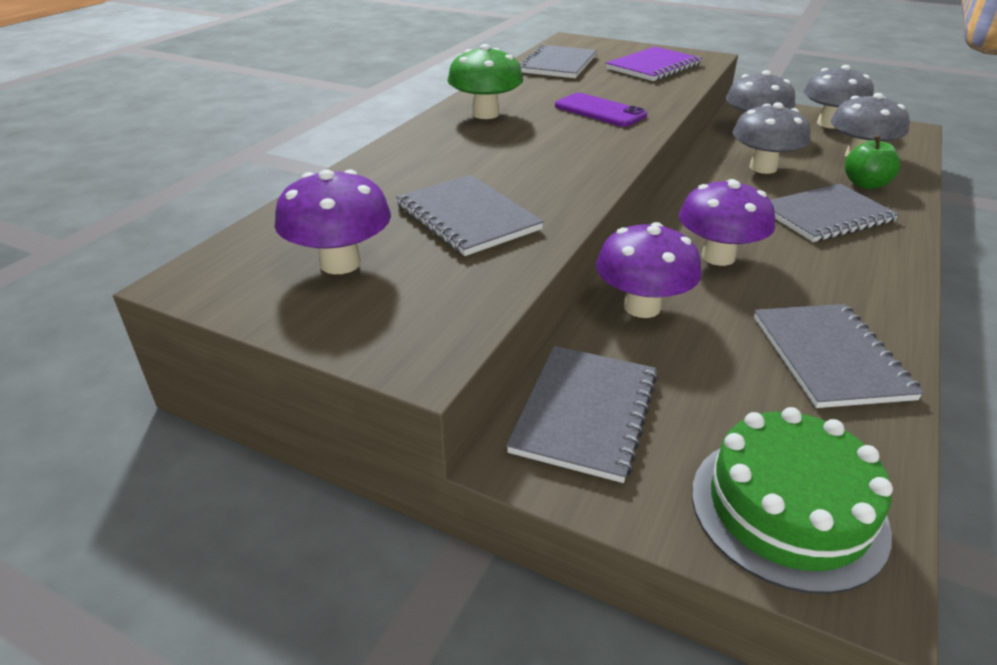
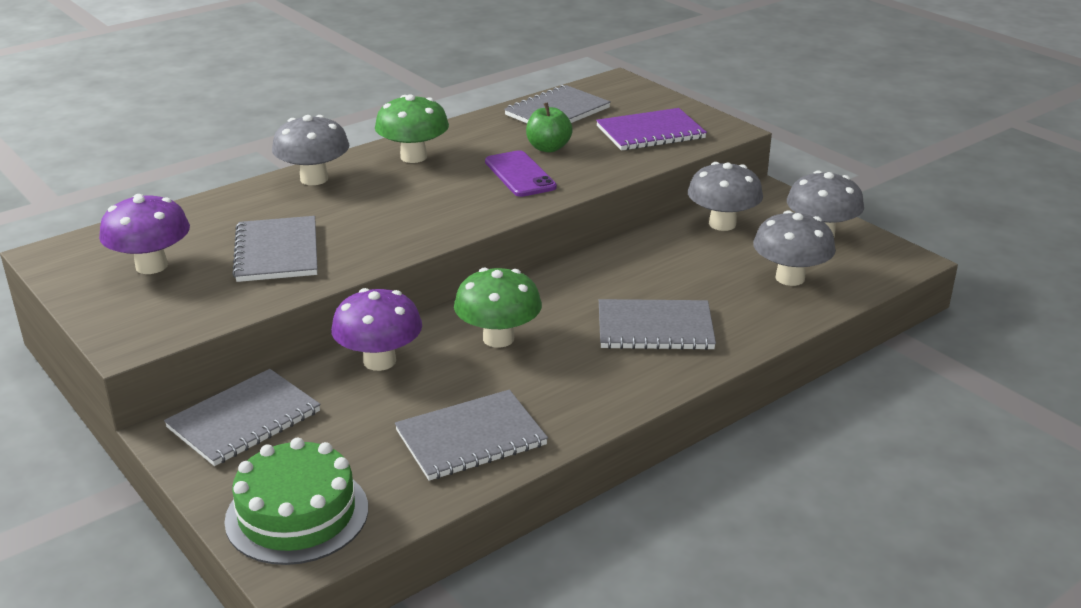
camera: 25 degrees right, 5 degrees down
purple mushroom [679,179,775,266] -> green mushroom [454,268,542,348]
grey mushroom [733,102,811,174] -> grey mushroom moved to [272,115,349,185]
grey notebook [754,304,924,408] -> grey notebook turned 45 degrees clockwise [395,390,548,481]
green apple [845,135,900,189] -> green apple moved to [526,102,573,152]

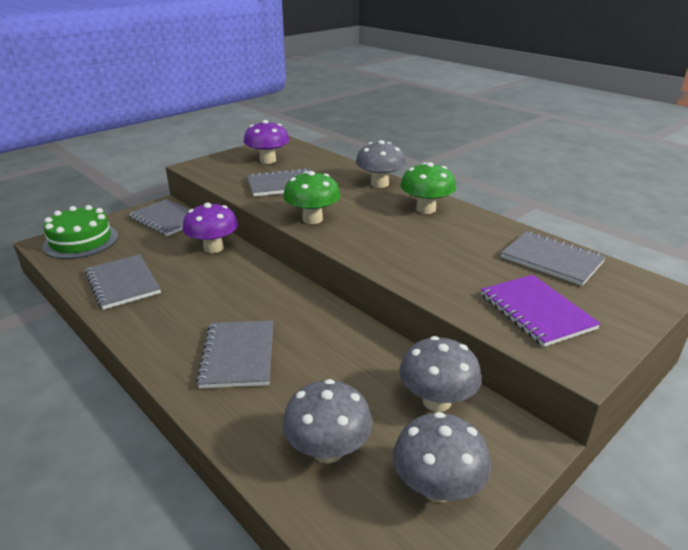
camera: 85 degrees right, 0 degrees up
green mushroom [454,268,542,348] -> green mushroom moved to [283,171,341,224]
purple phone [485,150,557,197] -> none
green apple [526,102,573,152] -> none

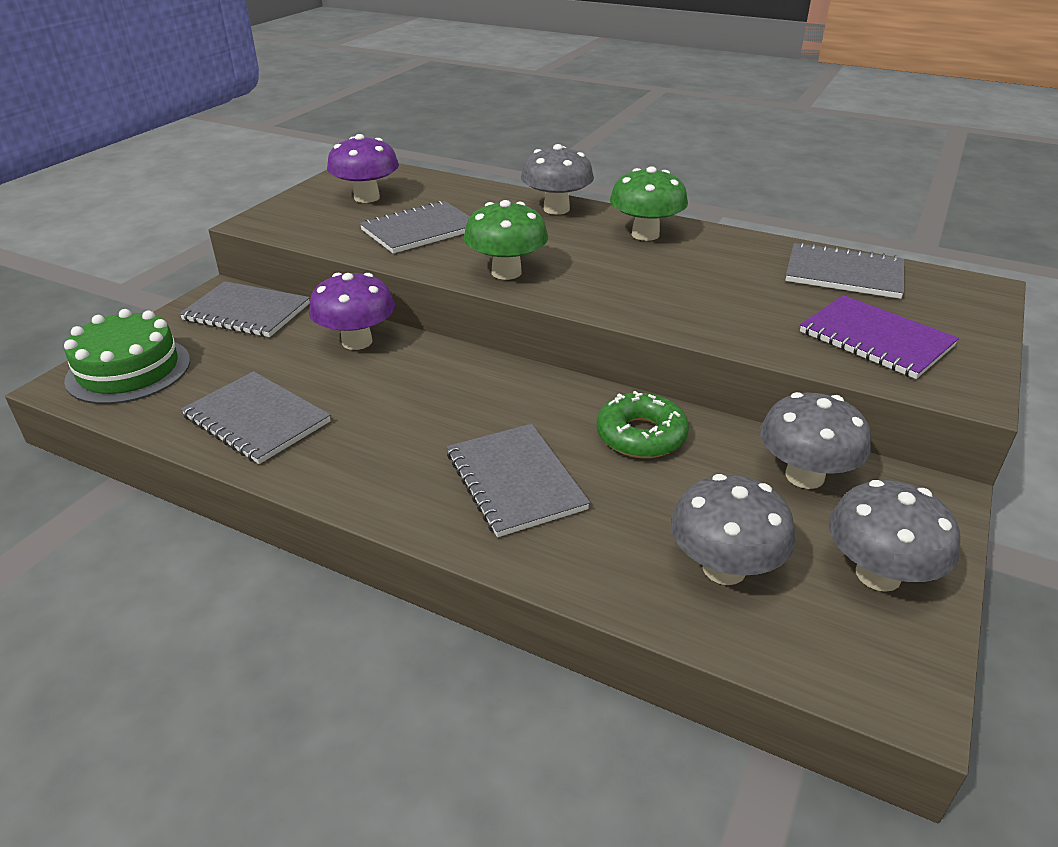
camera: 20 degrees left, 5 degrees up
none -> green donut [596,391,689,458]

